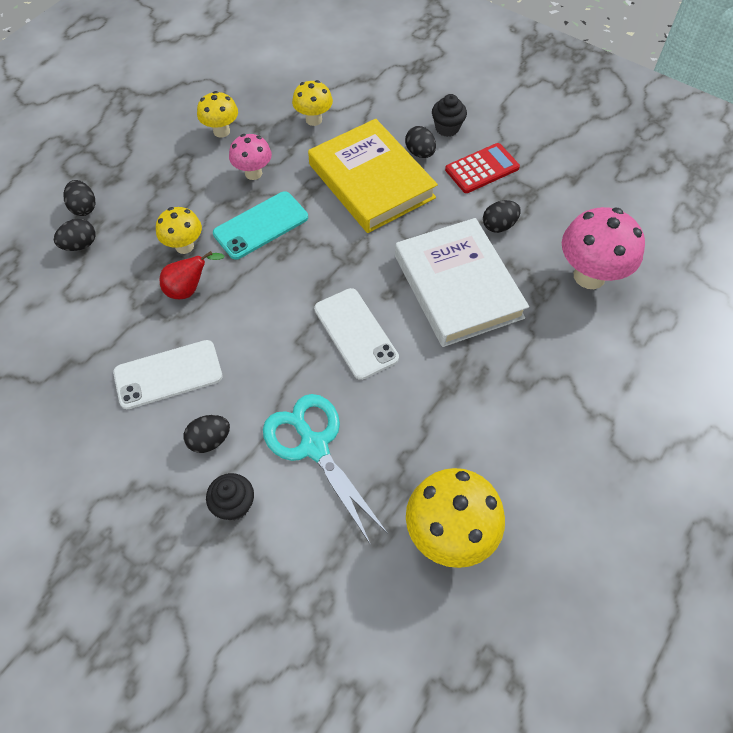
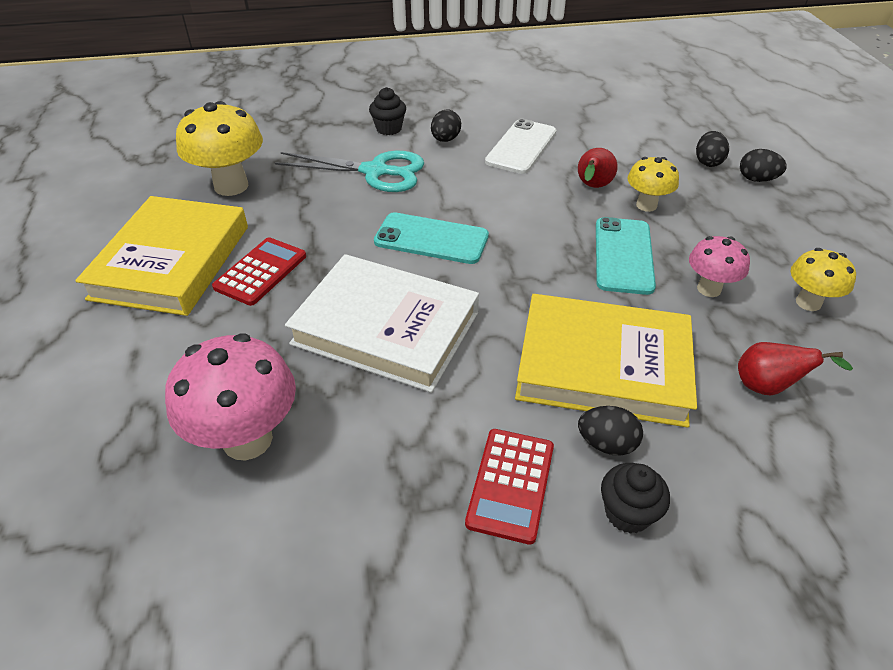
camera: 135 degrees right, 15 degrees down
yellow mushroom [292,80,333,126] -> red pear [738,342,853,395]
white phone [314,288,399,380] -> turquoise phone [374,212,489,264]
black egg [483,200,521,233] -> none
none -> yellow book [75,196,248,316]
none -> red calculator [212,237,306,306]

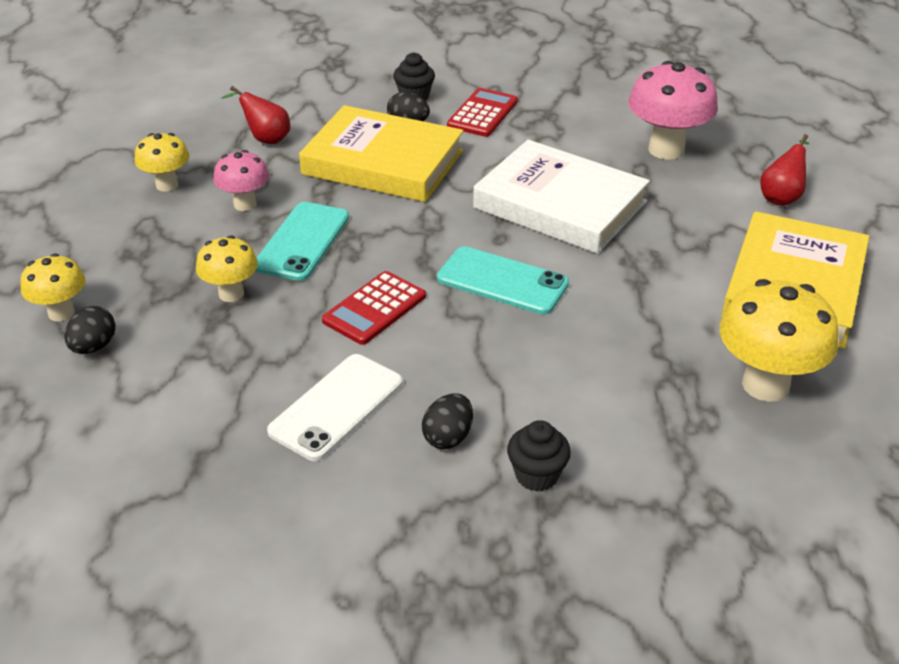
camera: 170 degrees left, 5 degrees down
red calculator [212,237,306,306] -> red calculator moved to [322,271,426,345]
turquoise scissors [275,151,424,192] -> none
red pear [578,148,618,188] -> red pear moved to [760,134,810,206]
black egg [740,149,787,182] -> yellow mushroom [20,253,85,322]

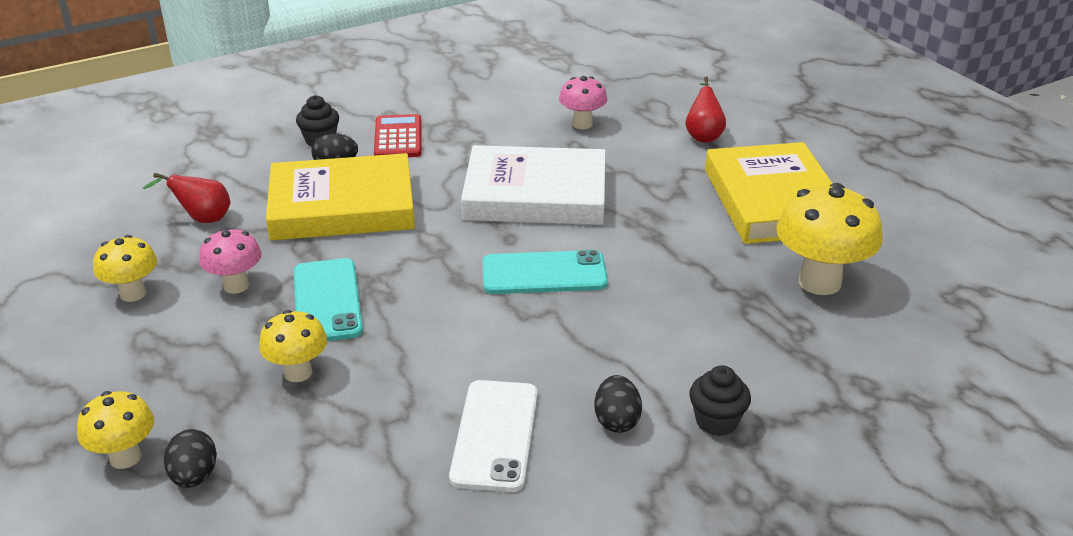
camera: 30 degrees left, 5 degrees down
red calculator [322,271,426,345] -> none
pink mushroom [629,61,718,160] -> pink mushroom [559,76,607,129], size x0.59

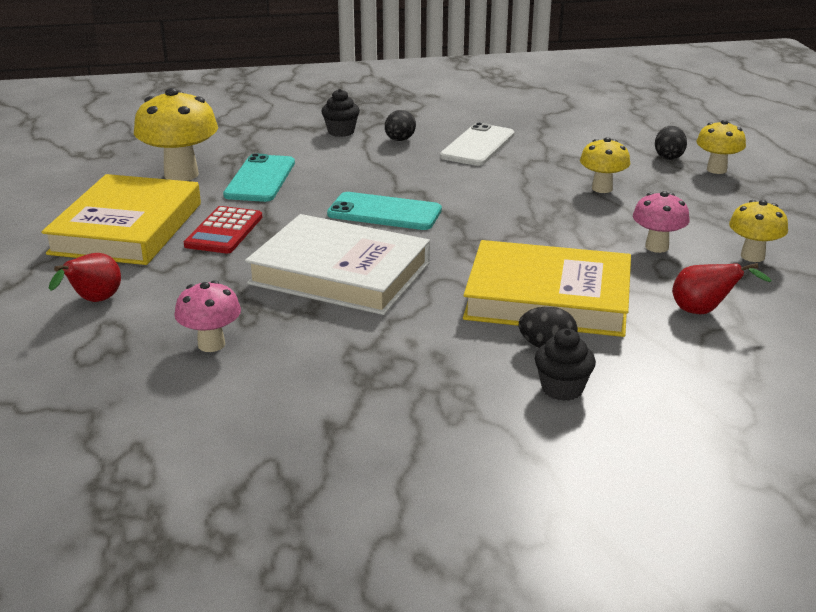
camera: 160 degrees left, 5 degrees down
turquoise phone [294,258,363,341] -> turquoise phone moved to [223,153,295,202]
red calculator [374,114,421,157] -> red calculator moved to [184,206,262,254]

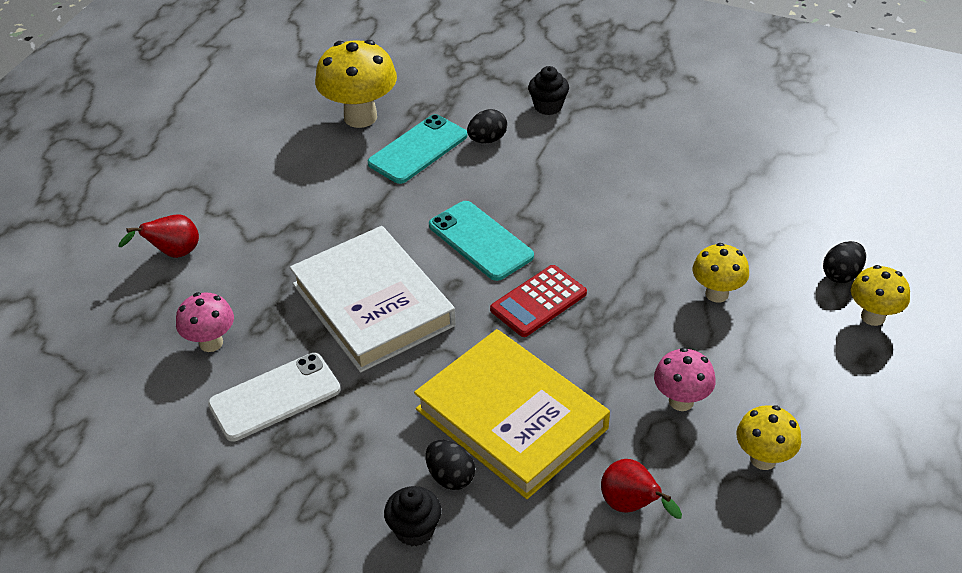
camera: 35 degrees right, 15 degrees up
yellow book [41,174,201,265] -> none
red calculator [184,206,262,254] -> red calculator moved to [490,265,587,337]
black egg [385,110,416,141] -> black egg moved to [467,109,507,143]
white phone [440,123,515,166] -> white phone moved to [208,353,341,441]

